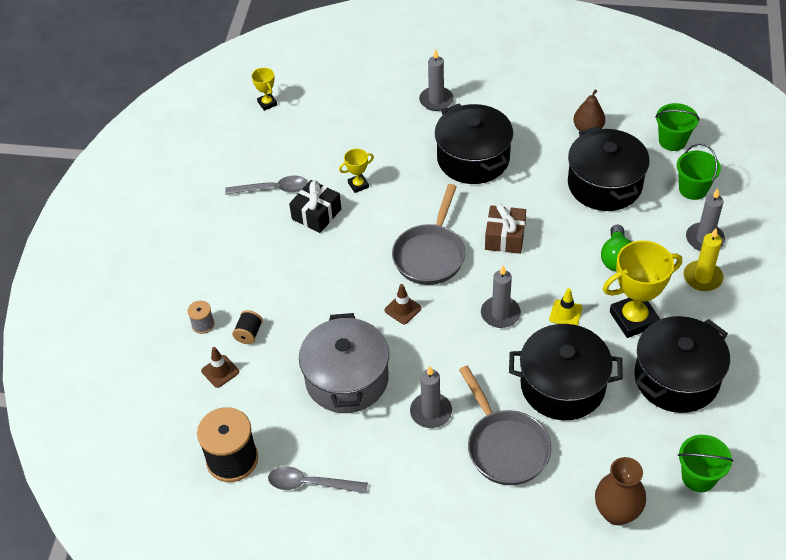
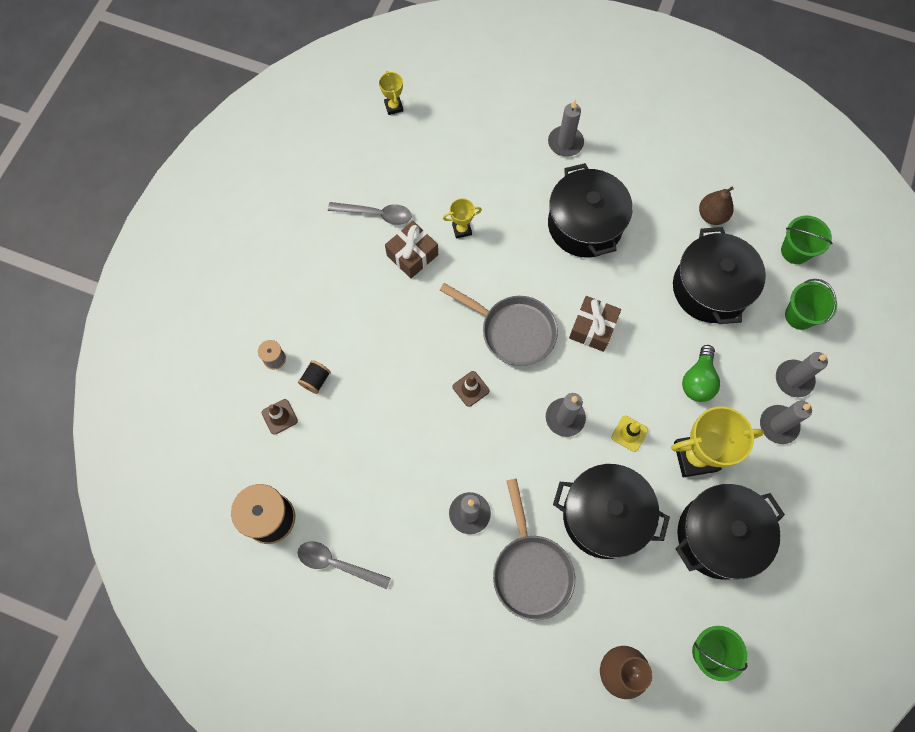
camera: 10 degrees right, 20 degrees up
black gift [289,180,341,233] -> brown gift [385,221,438,279]
grey pot [299,313,389,413] -> none
grey pan [392,184,465,285] -> grey pan turned 90 degrees counterclockwise [440,283,558,366]
yellow candle [684,228,724,291] -> grey candle [760,401,812,444]

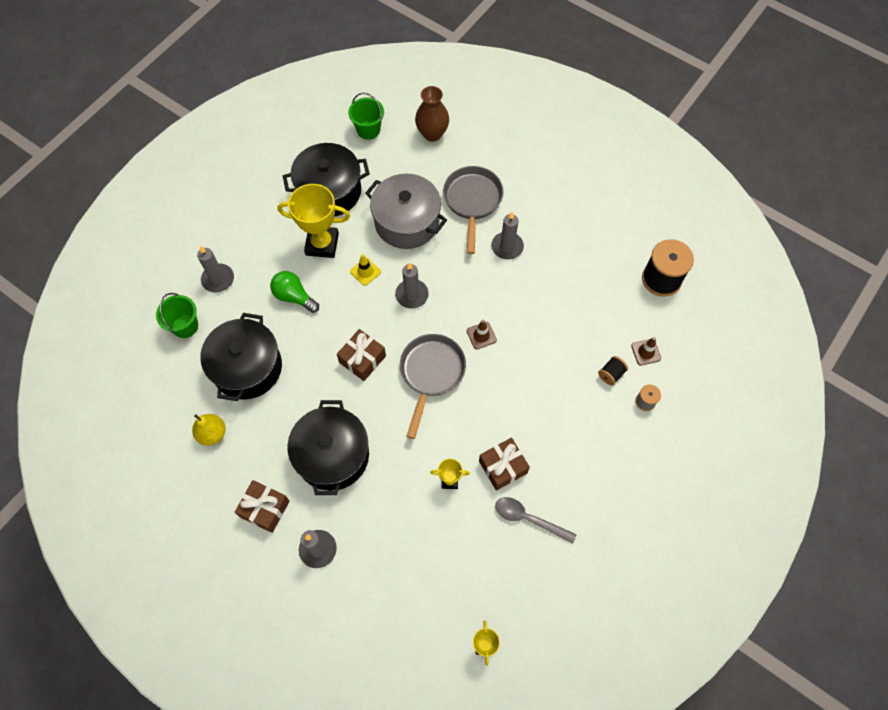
camera: 165 degrees left, 5 degrees down
grey spoon [298,542,391,589] -> none
grey pan [440,283,558,366] -> grey pan turned 60 degrees clockwise [400,334,466,439]
black pot [553,464,670,559] -> grey pot [365,174,447,249]
green light bulb [682,345,720,402] -> green light bulb turned 90 degrees counterclockwise [270,271,319,313]
brown pear [699,187,734,225] -> yellow pear [192,414,225,446]
grey candle [760,401,812,444] -> none
green bucket [781,215,832,264] -> none
none -> brown gift [235,480,290,533]

